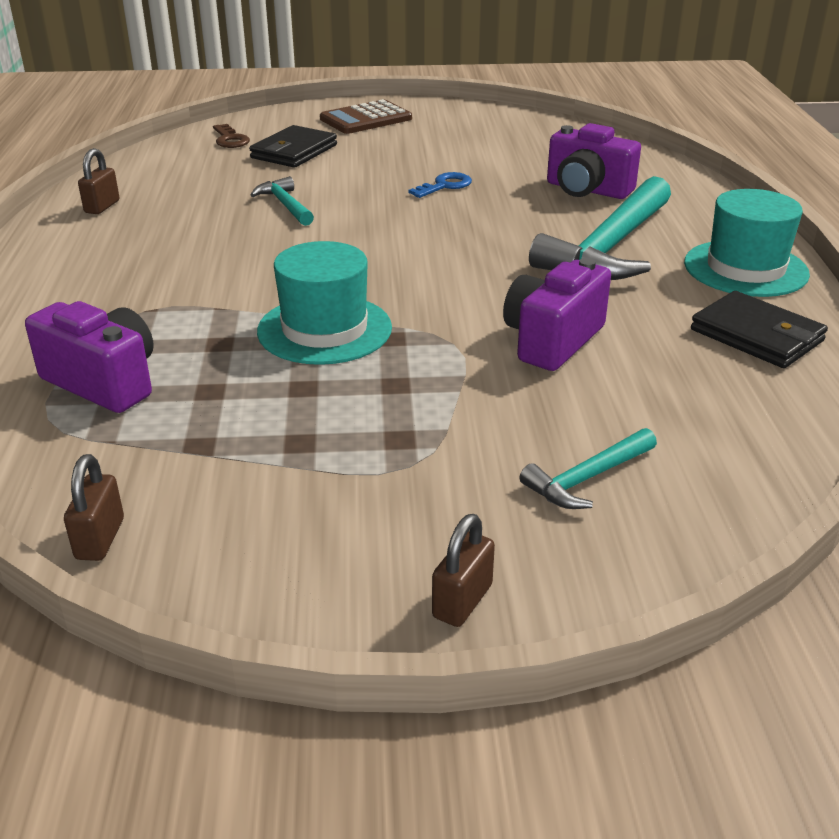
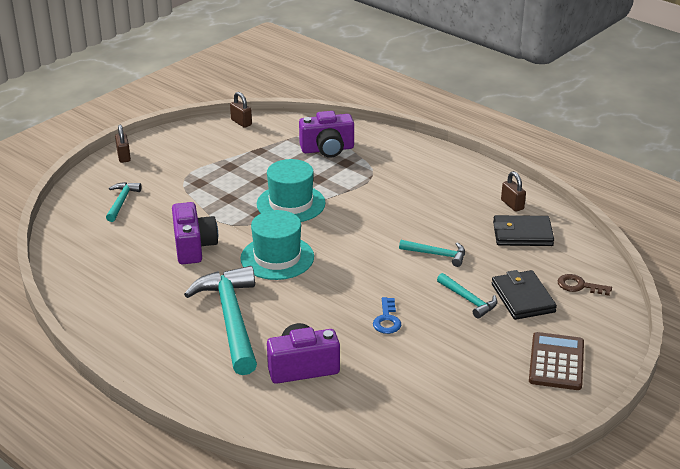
camera: 135 degrees right, 0 degrees up
turquoise hat [684,189,810,297] -> turquoise hat moved to [240,210,314,280]
black wallet [691,291,828,368] -> black wallet moved to [493,215,554,246]
none -> turquoise hammer [437,273,497,319]

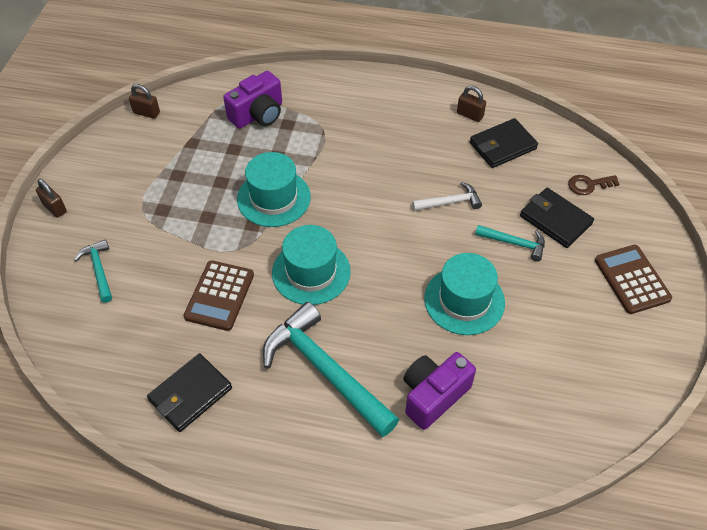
camera: 30 degrees left, 20 degrees up
purple camera [172,202,218,264] -> brown calculator [184,260,254,331]
blue key [373,297,401,334] -> turquoise hat [424,253,505,335]
turquoise hammer [399,240,465,267] -> white hammer [412,182,482,211]
none -> black wallet [147,353,232,432]

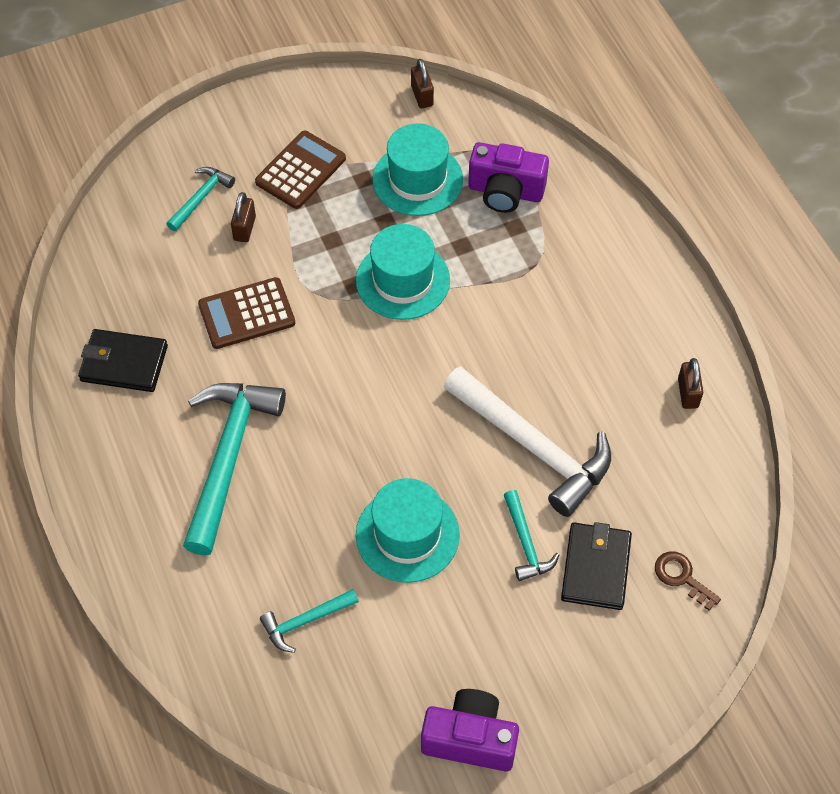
camera: 55 degrees right, 5 degrees up
brown padlock [36,179,67,218] -> brown padlock moved to [231,192,256,242]
turquoise hat [272,225,351,305] -> turquoise hat moved to [372,123,463,216]
purple camera [403,352,476,430] -> purple camera moved to [421,689,519,771]
white hammer [412,182,482,211] -> white hammer [444,366,611,517], size x2.06
black wallet [470,118,538,168] -> none
brown calculator [595,245,672,314] -> brown calculator moved to [255,131,346,209]
none -> turquoise hammer [260,589,359,653]

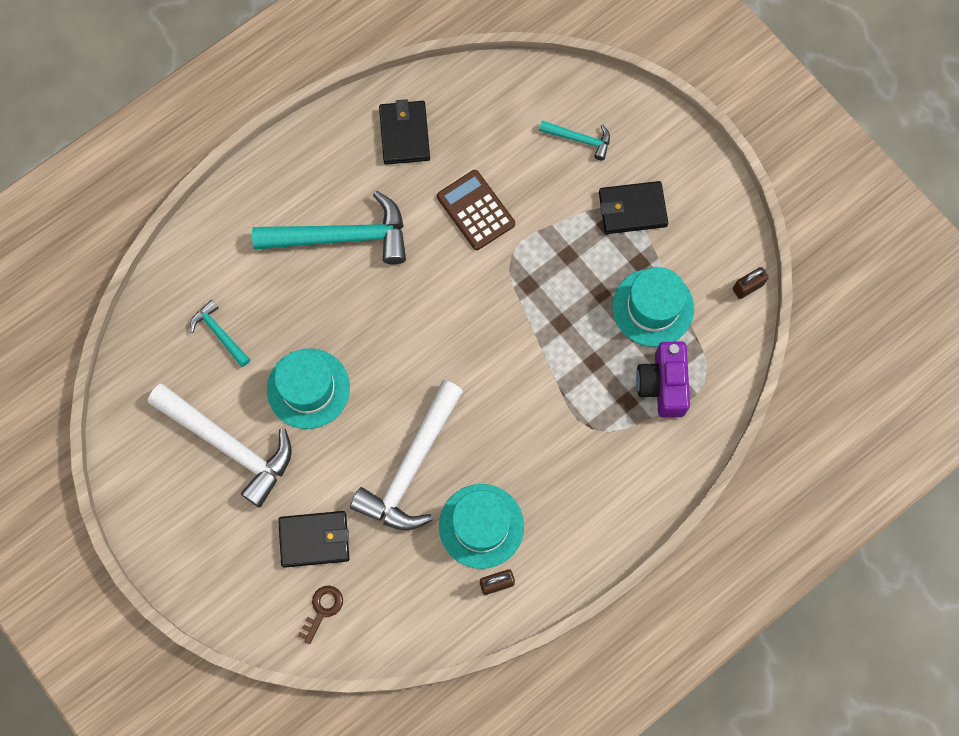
camera: 75 degrees right, 15 degrees up
brown padlock [231,192,256,242] -> none
brown calculator [255,131,346,209] -> black wallet [599,181,668,234]
turquoise hat [356,224,450,320] -> turquoise hat moved to [439,484,524,569]
purple camera [421,689,519,771] -> none
turquoise hammer [504,490,559,581] -> none
none -> white hammer [148,384,292,508]

